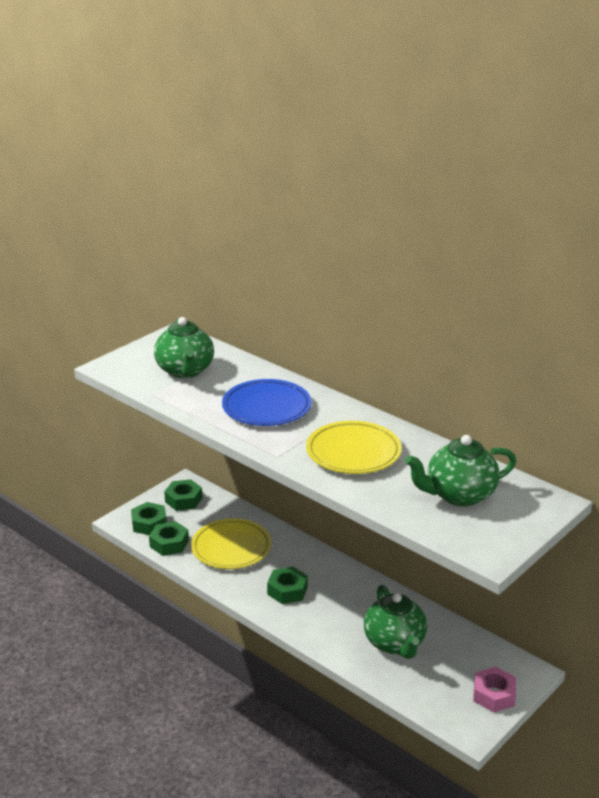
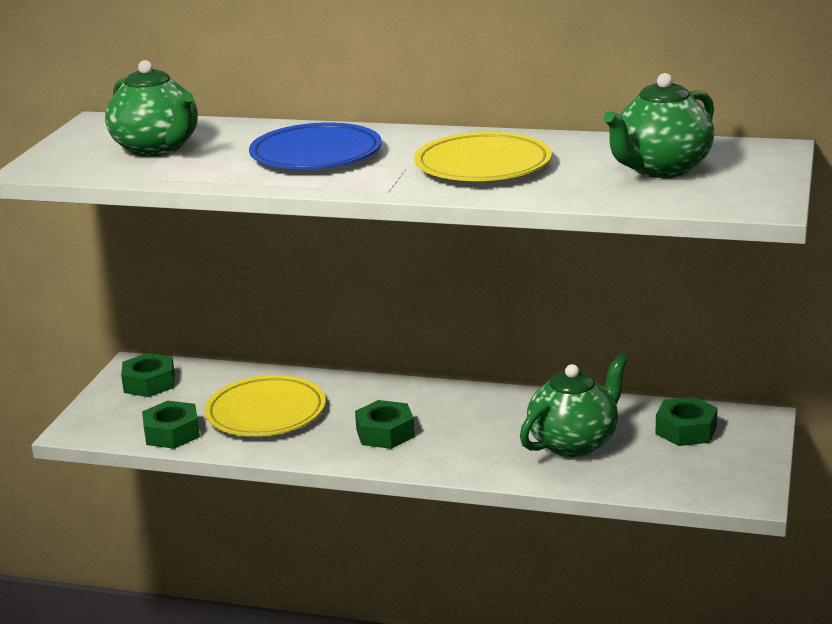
camera: 25 degrees left, 5 degrees down
green nut [131,502,167,535] -> green nut moved to [655,397,718,446]
green teapot [364,585,427,659] -> green teapot turned 90 degrees counterclockwise [520,354,628,457]
pink nut [473,667,516,712] -> none

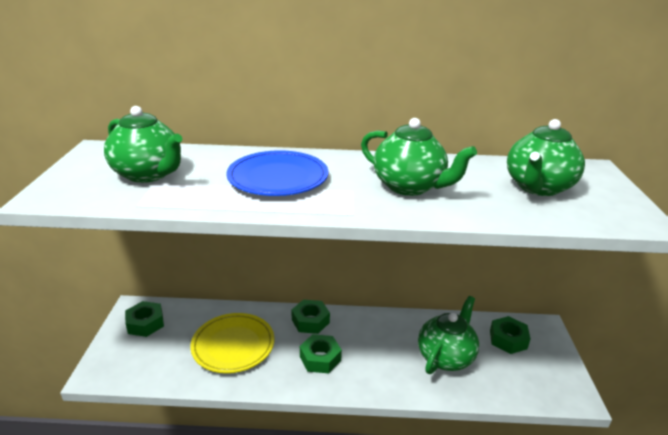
camera: 15 degrees left, 5 degrees up
green nut [142,401,200,449] -> green nut moved to [291,300,330,334]
yellow plate [414,132,552,181] -> green teapot [361,118,477,196]

